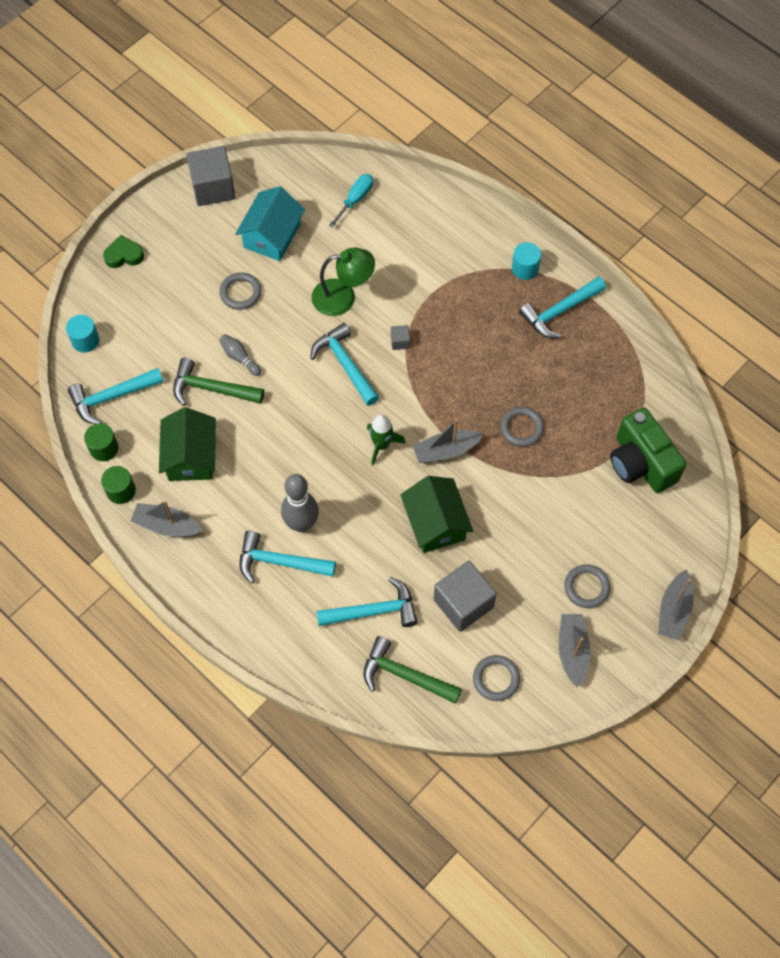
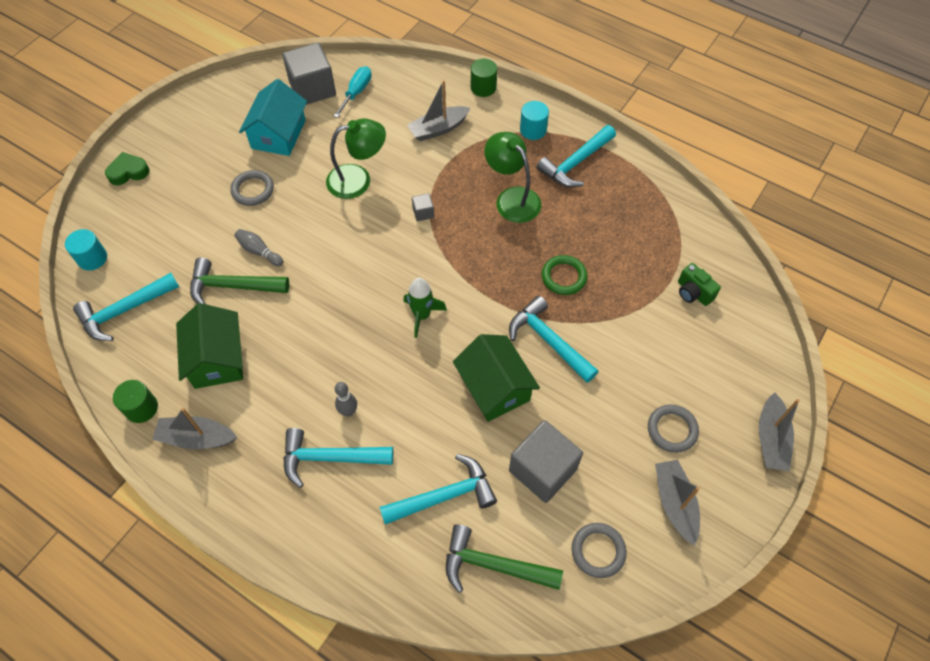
camera: 10 degrees left, 5 degrees down
green cylinder [84,423,118,461] -> green cylinder moved to [471,59,497,97]
grey cube [186,146,236,206] -> grey cube moved to [282,43,336,105]
grey bowling pin [281,474,319,532] -> grey bowling pin [335,382,357,417], size x0.52
turquoise hammer [310,323,379,406] -> turquoise hammer moved to [509,295,598,383]
grey boat [413,419,484,463] -> grey boat moved to [407,80,470,141]
grey ring [500,407,544,447] -> green ring [542,255,588,295]
green camera [610,407,686,493] -> green camera [678,263,721,306], size x0.50
none -> green lamp [484,132,541,223]

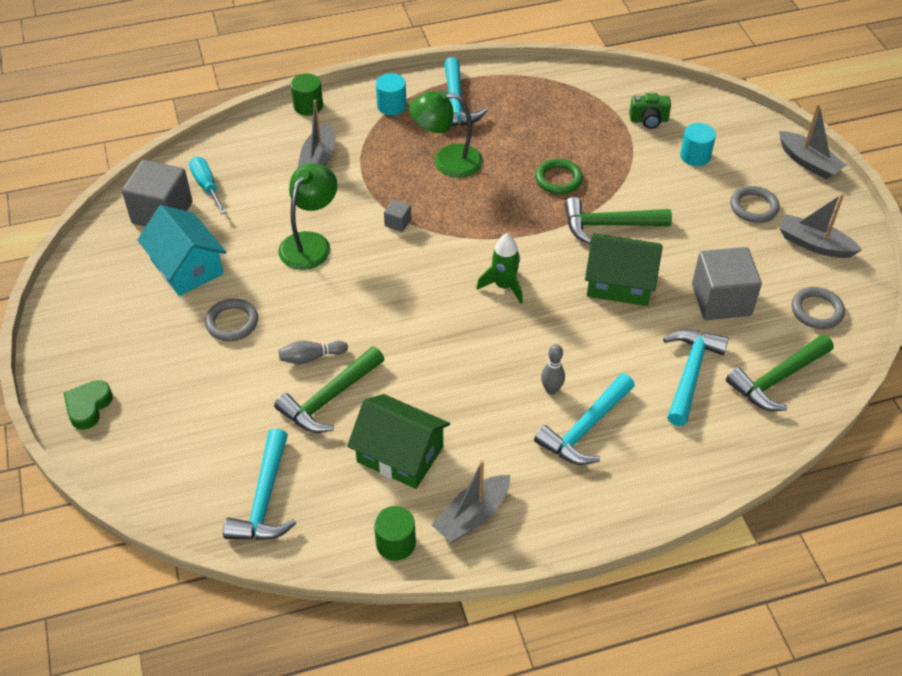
camera: 50 degrees left, 10 degrees down
turquoise cylinder [65,229,107,270] -> turquoise cylinder moved to [680,123,716,166]
turquoise hammer [509,295,598,383] -> green hammer [565,197,672,244]

